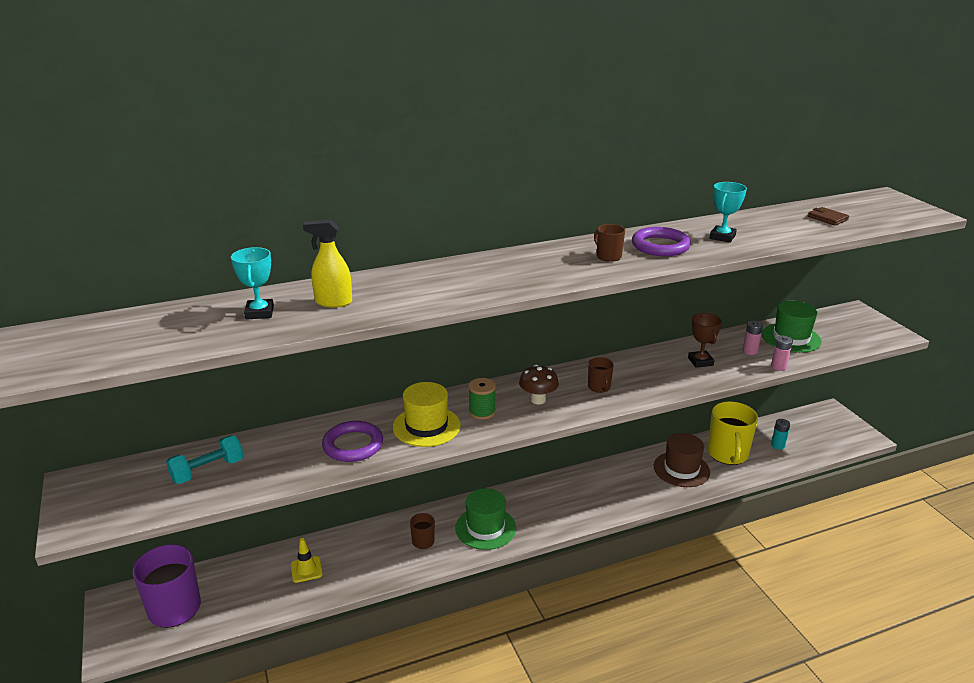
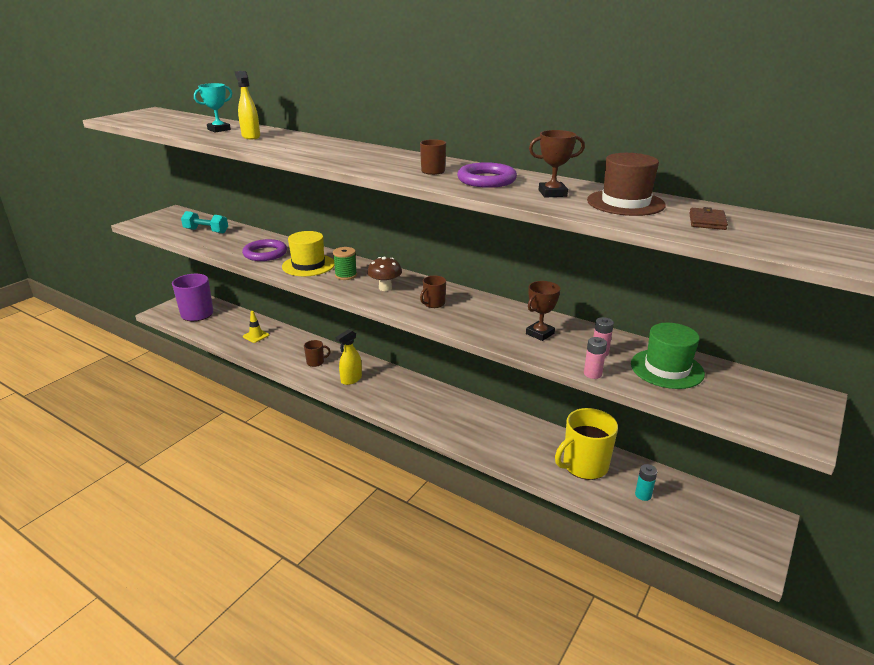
camera: 55 degrees right, 0 degrees up
green hat [455,488,516,550] -> yellow spray bottle [336,329,362,385]
brown hat [654,433,710,487] -> brown hat moved to [587,153,666,216]
turquoise trophy [710,182,747,243] -> brown trophy [529,130,585,198]

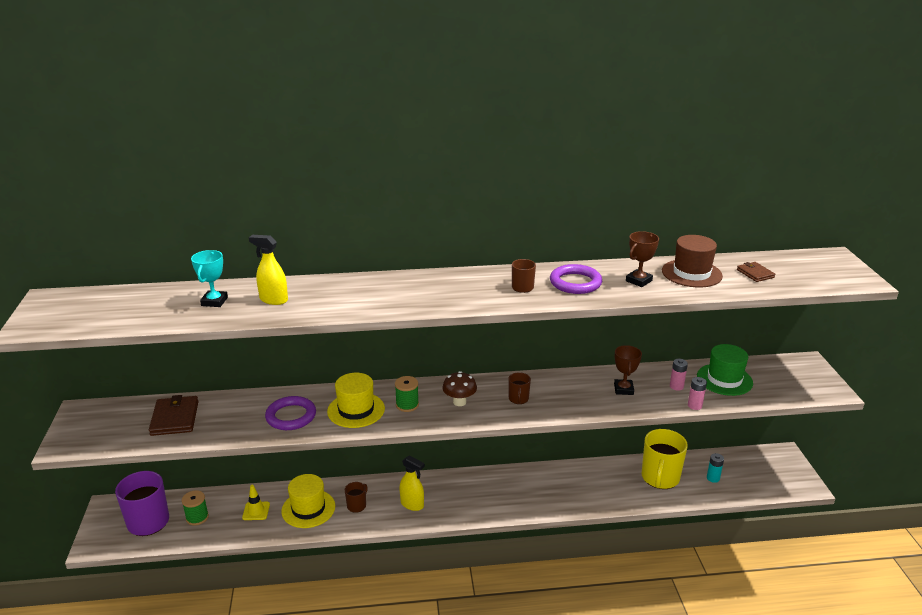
camera: 40 degrees left, 0 degrees up
turquoise dumbbell [181,211,228,234] -> brown wallet [149,395,199,436]
yellow spray bottle [336,329,362,385] -> yellow spray bottle turned 60 degrees counterclockwise [399,455,425,511]
none -> green spool [182,490,209,525]
none -> yellow hat [281,474,335,528]

